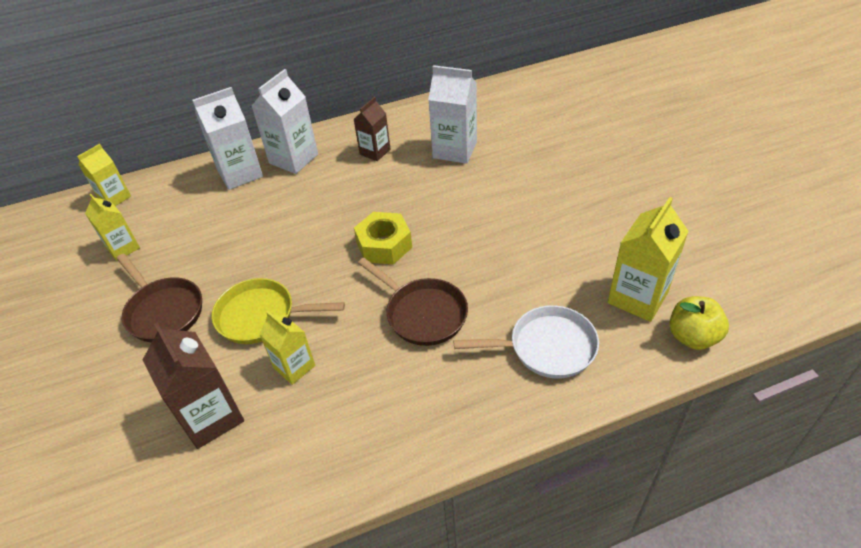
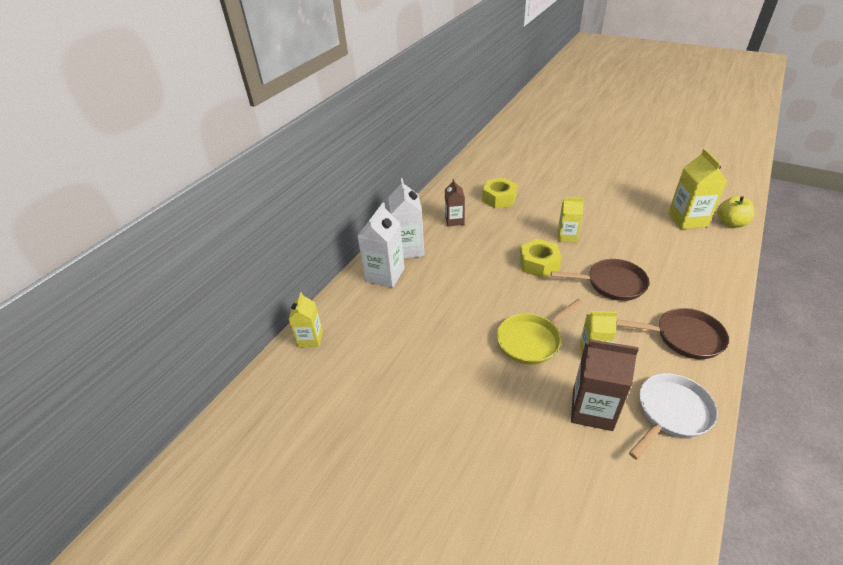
camera: 40 degrees left, 5 degrees down
yellow carton [85,194,140,261] -> yellow carton moved to [558,197,584,242]
brown pan [117,254,202,342] -> brown pan moved to [616,308,729,359]
white carton [428,65,477,164] -> yellow nut [482,178,518,208]
white pan [454,305,599,378] -> white pan moved to [629,373,718,460]

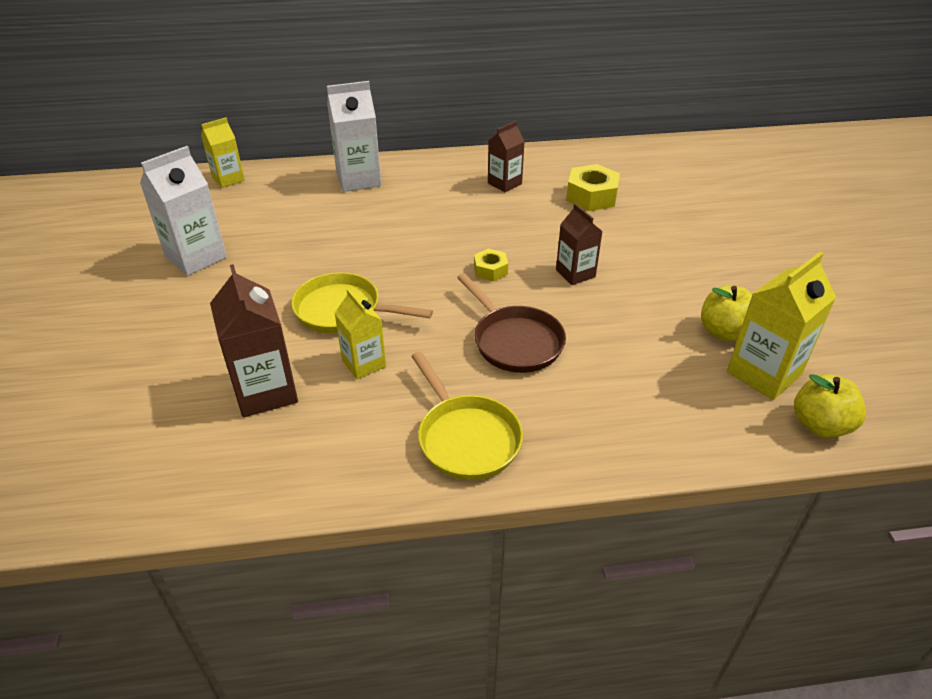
camera: 50 degrees right, 0 degrees up
white carton [388,178,425,259] -> white carton moved to [140,146,227,276]
yellow nut [519,239,561,278] -> yellow nut [474,248,508,282], size x0.58
yellow carton [558,197,584,242] -> brown carton [556,203,603,285]
brown pan [616,308,729,359] -> yellow pan [411,352,523,480]
white pan [629,373,718,460] -> none
none -> yellow apple [701,286,752,341]

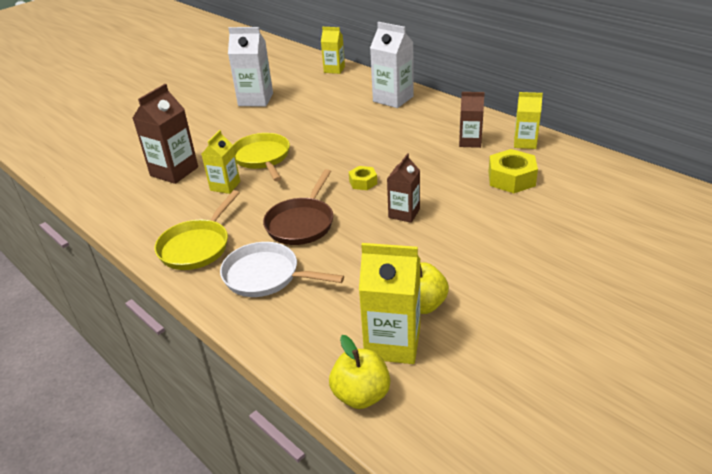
camera: 55 degrees right, 5 degrees down
none -> white pan [220,242,344,297]
none -> yellow carton [514,92,543,149]

